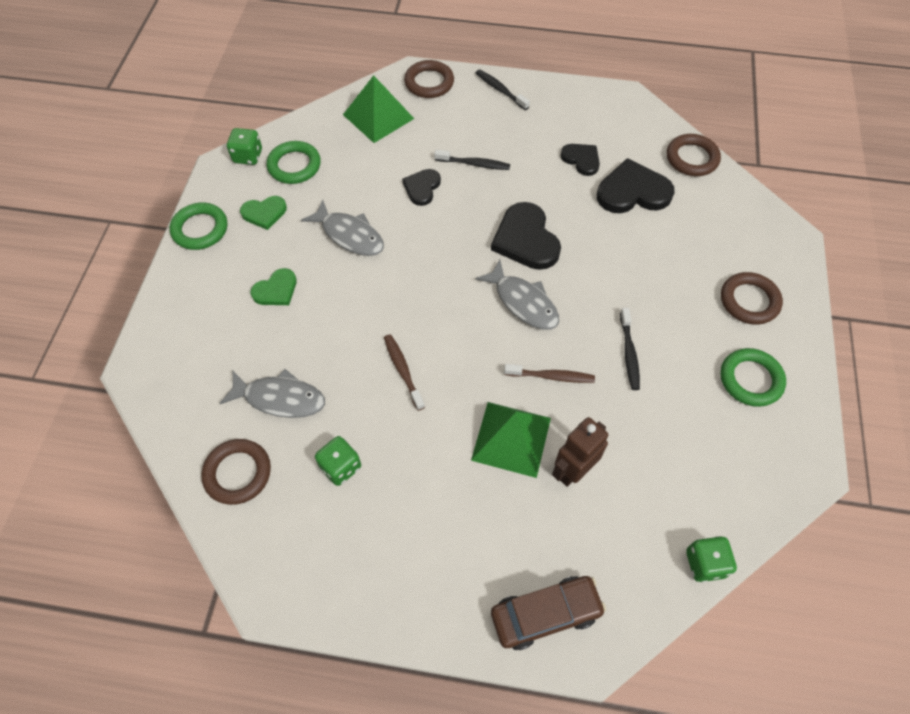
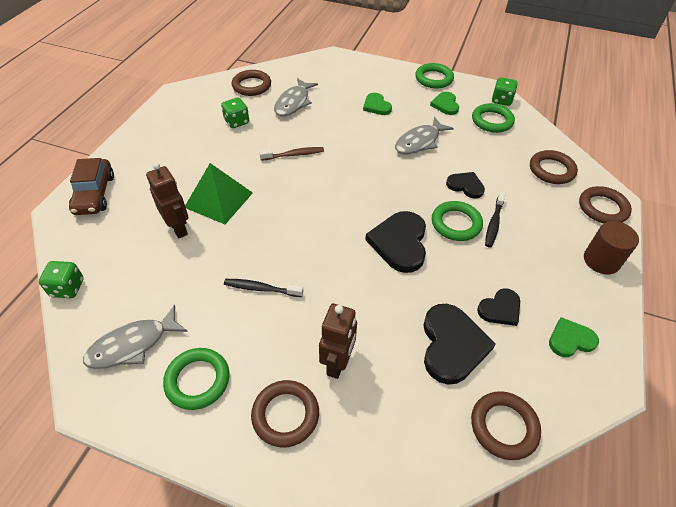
camera: 100 degrees right, 10 degrees down
green pyramid [343,75,414,143] -> brown ring [530,150,578,184]
grey fish [475,260,559,330] -> grey fish moved to [83,305,188,369]
black toothbrush [476,69,530,110] -> brown cylinder [584,221,639,274]
black heart [491,202,561,270] -> black heart turned 75 degrees counterclockwise [365,211,426,273]
brown toothbrush [504,364,595,383] -> none
none -> brown robot [319,303,357,379]
none -> green ring [432,201,483,241]
none -> green heart [549,317,599,357]

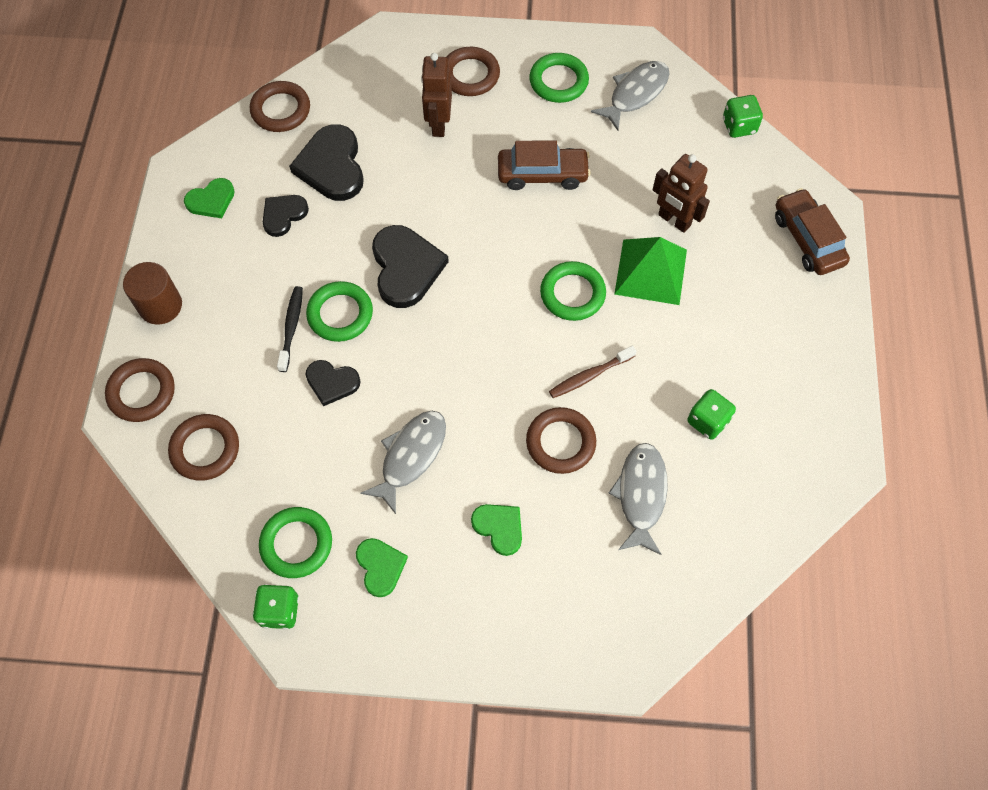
camera: 165 degrees right, 15 degrees up
black toothbrush [224,279,303,297] -> brown car [498,140,591,190]
brown ring [232,70,271,96] -> brown ring moved to [526,407,596,474]
green ring [415,63,454,88] -> green ring moved to [540,261,606,321]

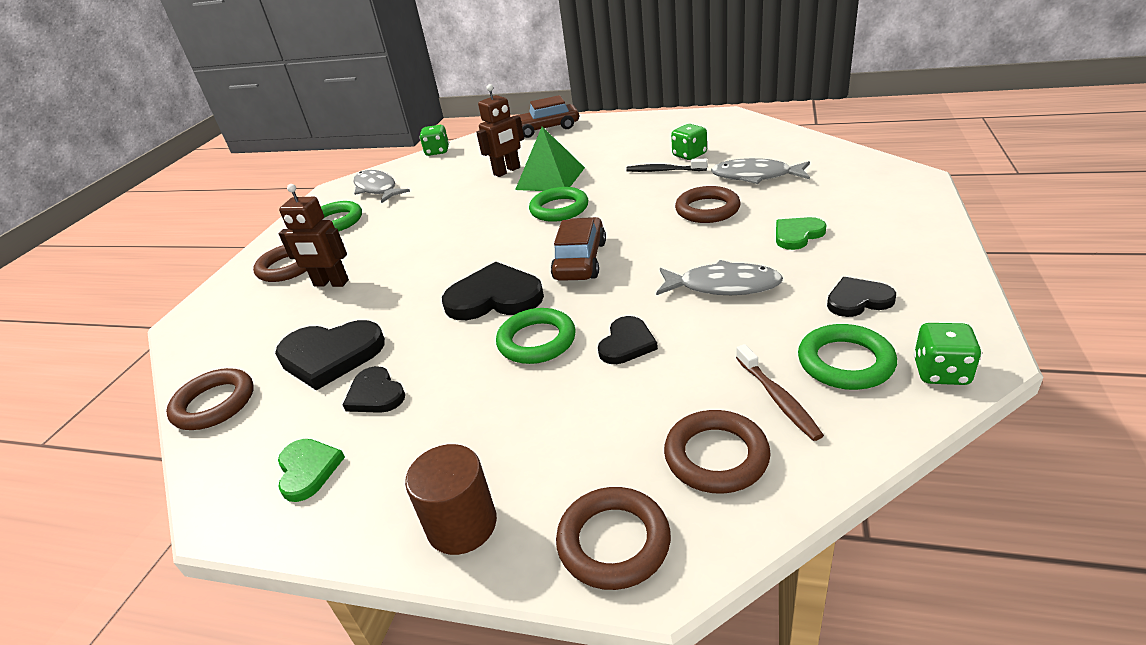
camera: 75 degrees left, 30 degrees down
black toothbrush [277,286,303,372] -> black toothbrush moved to [626,159,707,172]
green heart [356,538,408,597] -> black heart [827,277,896,317]
grey fish [361,411,446,514] -> grey fish turned 150 degrees clockwise [656,260,783,295]
brown car [498,140,591,190] -> brown car moved to [551,217,606,281]
brown toothbrush [549,346,636,398] -> brown toothbrush moved to [736,344,824,441]

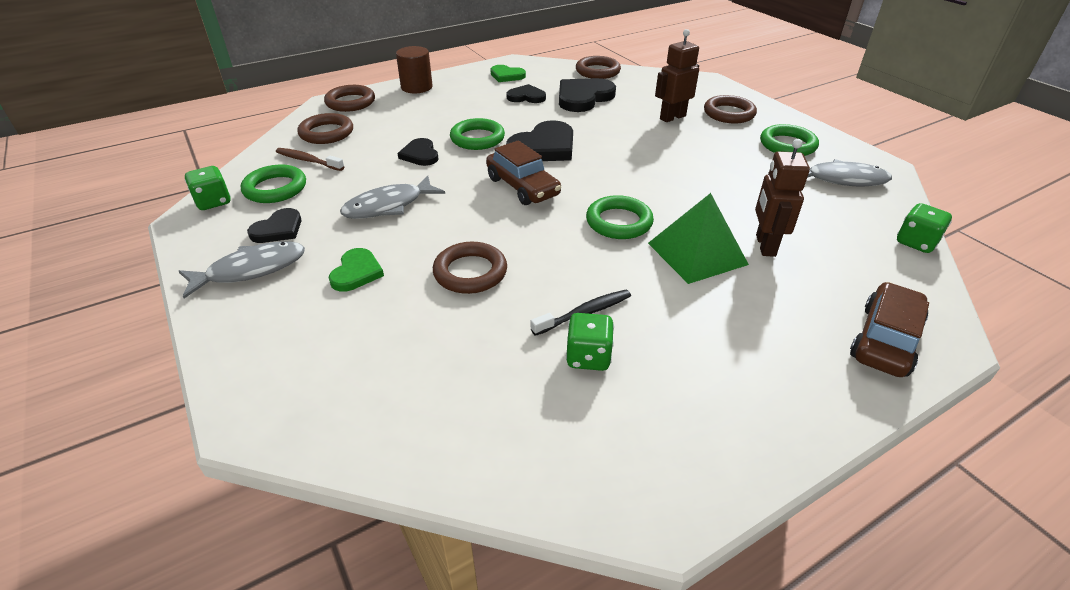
camera: 130 degrees right, 5 degrees up
grey fish [711,158,810,184] -> grey fish moved to [179,241,305,299]

